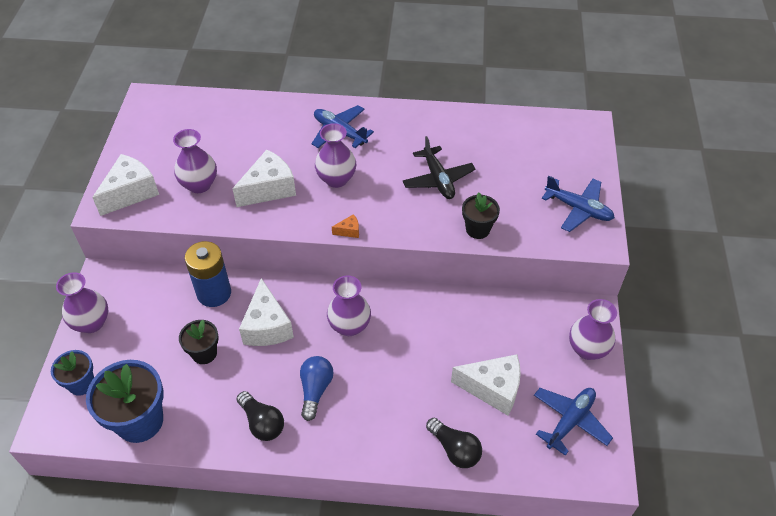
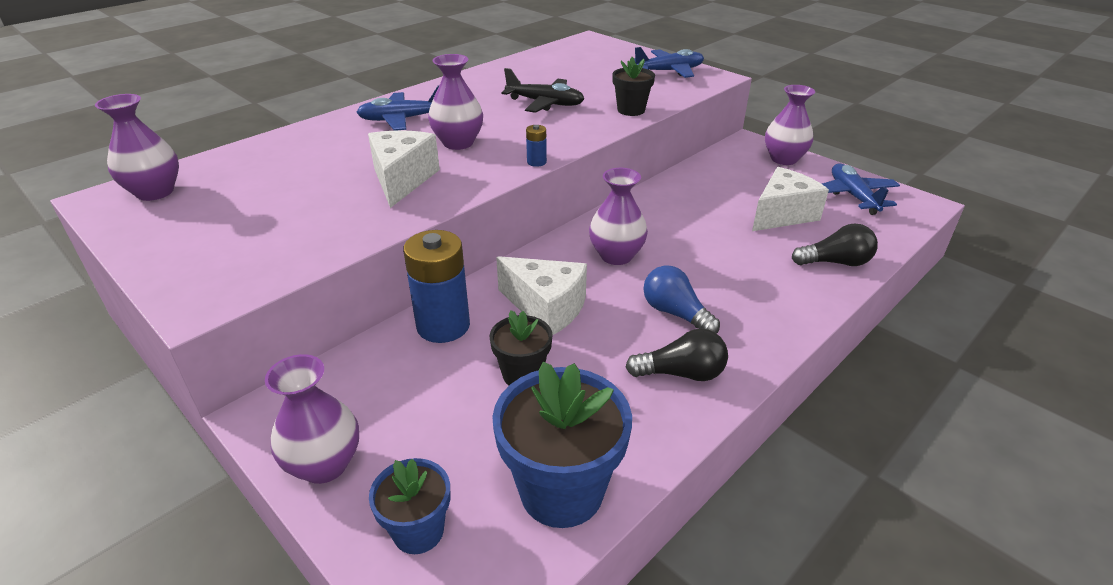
camera: 50 degrees left, 15 degrees down
white cheese [92,154,159,216] -> none
purple vase [173,129,217,193] -> purple vase moved to [95,94,179,201]
orange cheese [332,214,359,238] -> blue battery [526,125,547,167]

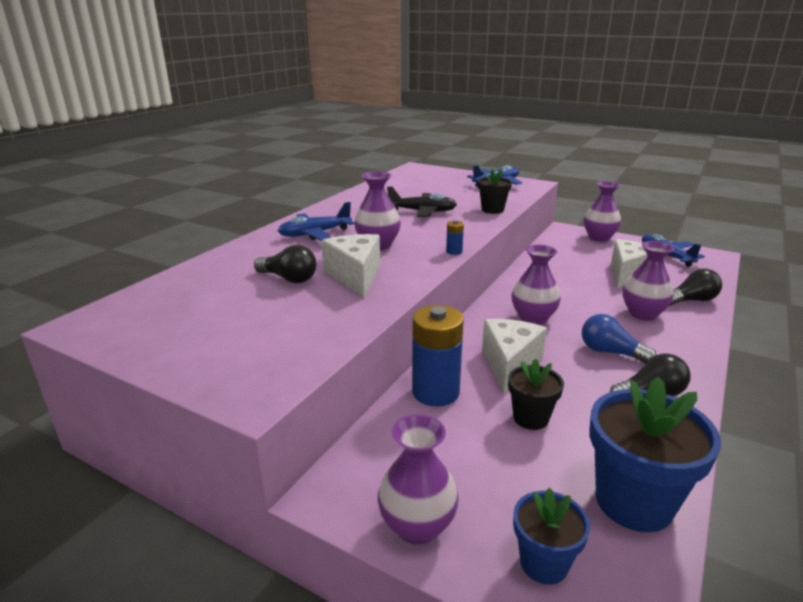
camera: 15 degrees left, 10 degrees down
purple vase [95,94,179,201] -> purple vase moved to [622,241,674,320]
white cheese [496,256,587,335] -> white cheese turned 90 degrees counterclockwise [482,319,547,394]
none -> black light bulb [254,245,316,283]

